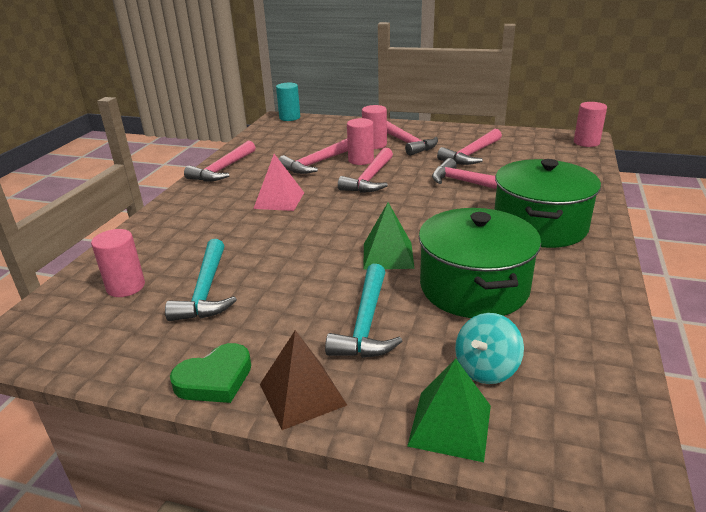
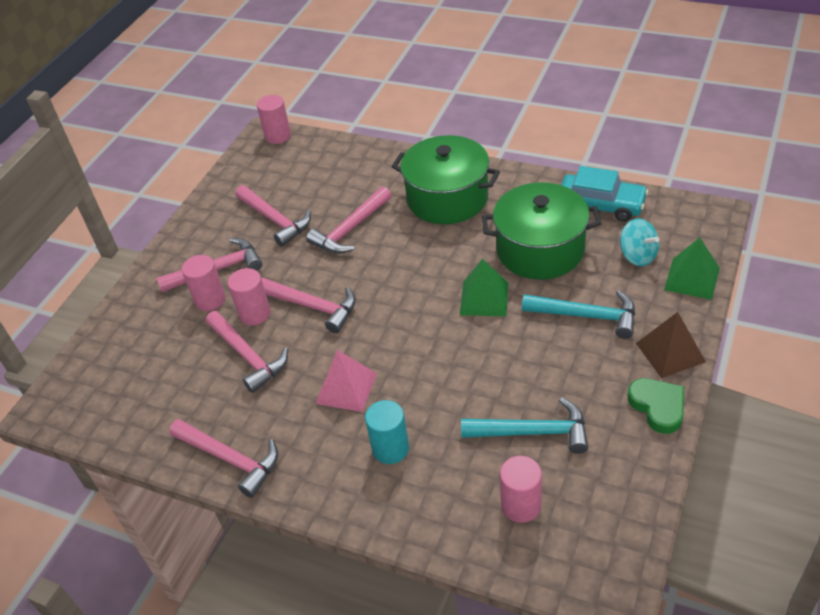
camera: 80 degrees left, 15 degrees up
turquoise cylinder [276,83,300,121] -> turquoise cylinder moved to [365,400,409,464]
none -> turquoise car [561,166,648,222]

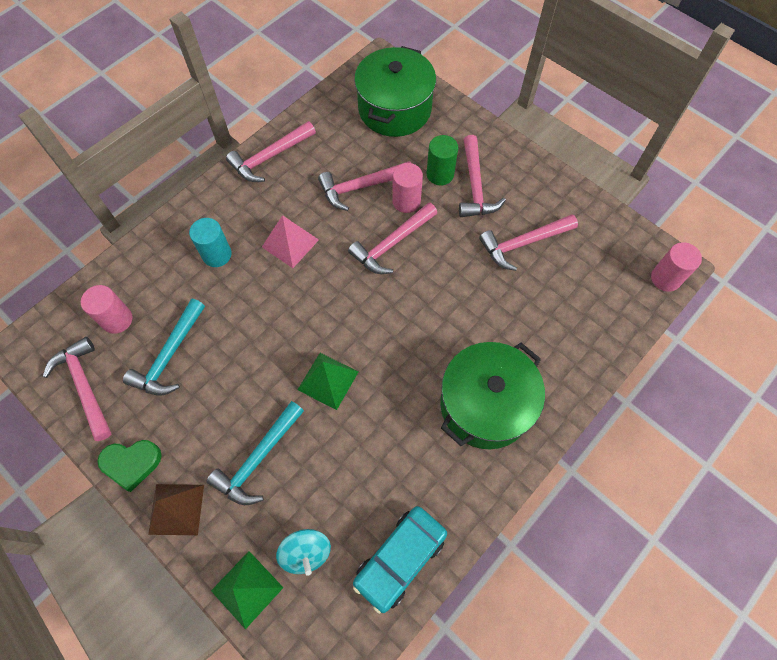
camera: 105 degrees right, 20 degrees up
pink cylinder [182,255,226,311] -> green cylinder [427,135,458,185]
pink hammer [306,186,392,254] -> pink hammer moved to [43,337,112,441]
green pot [482,182,601,279] -> green pot moved to [354,46,436,137]
turquoise spinning top [620,218,659,266] -> turquoise spinning top turned 90 degrees counterclockwise [276,529,331,576]

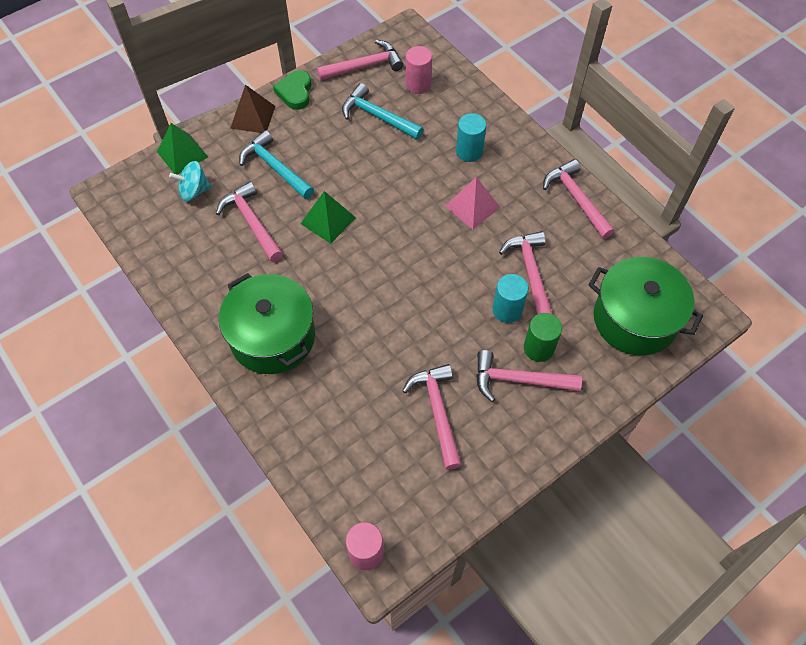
camera: 100 degrees right, 5 degrees down
pink hammer [348,202,437,274] -> pink hammer moved to [216,182,283,262]
turquoise car [353,506,447,614] -> none
pink cylinder [392,163,423,213] -> turquoise cylinder [492,274,528,323]

